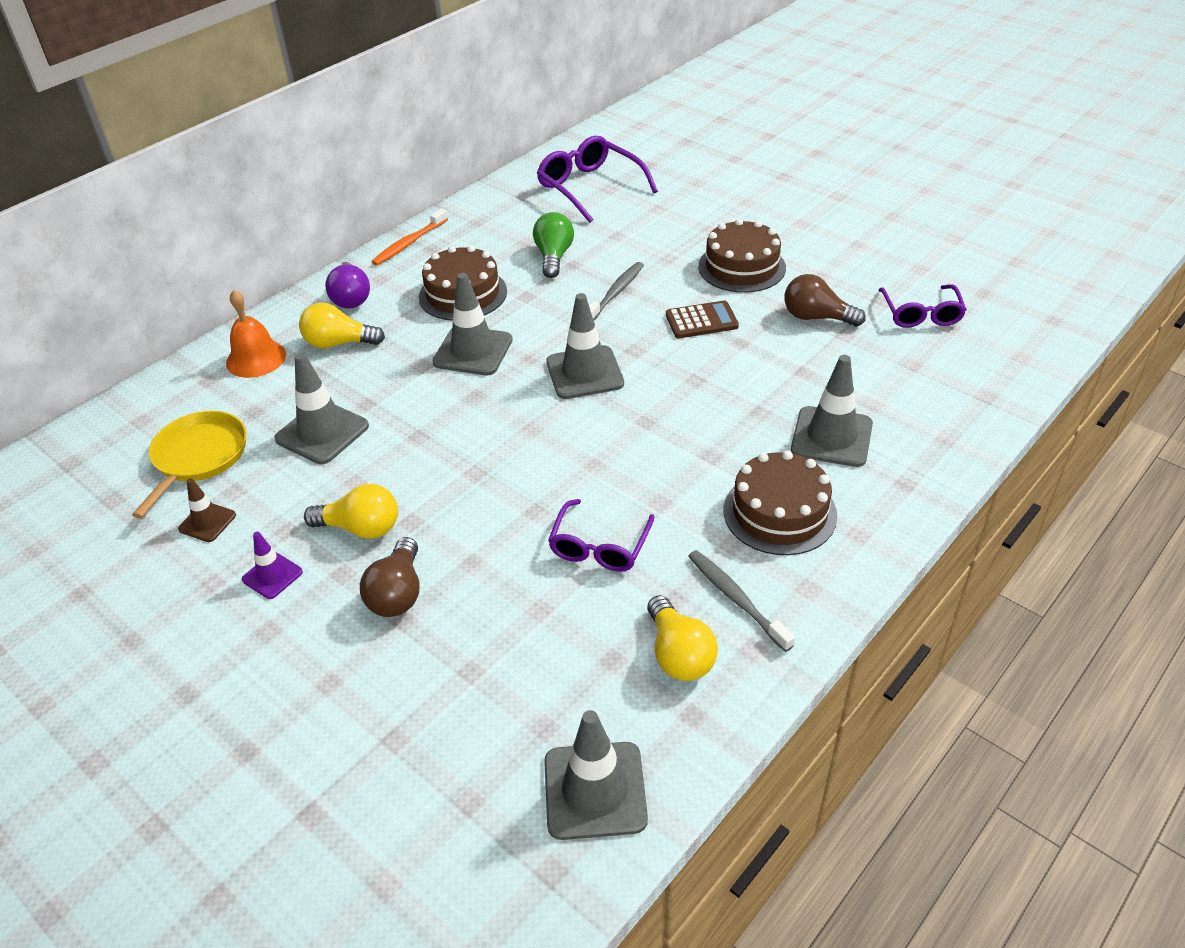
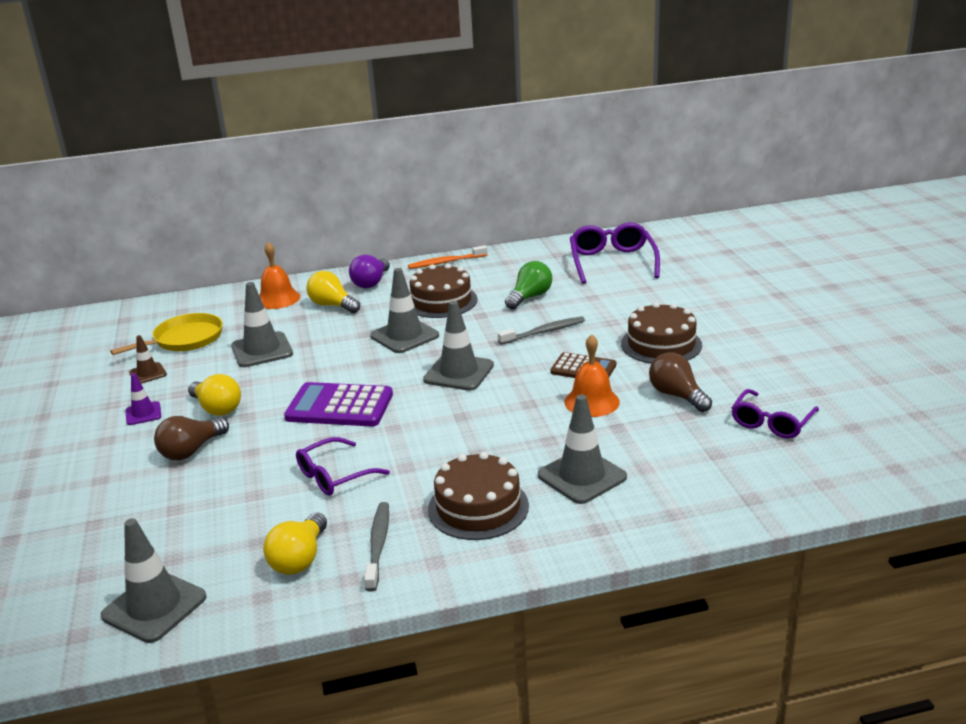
camera: 35 degrees right, 15 degrees down
none -> purple calculator [284,382,393,427]
none -> orange bell [564,334,620,417]

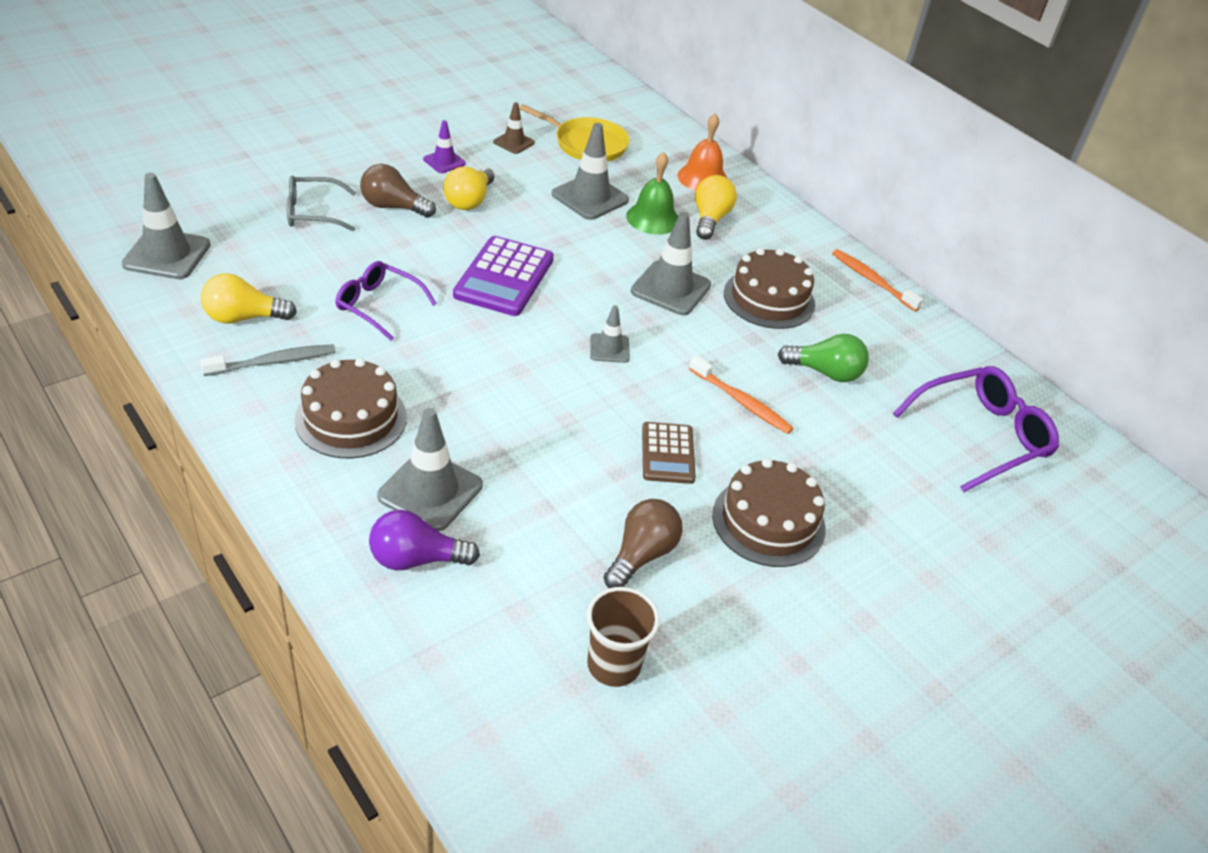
camera: 60 degrees right, 15 degrees up
purple calculator [284,382,393,427] -> purple calculator turned 150 degrees counterclockwise [453,236,554,316]
purple light bulb [349,255,390,288] -> purple light bulb moved to [369,510,480,570]
grey traffic cone [423,301,494,391] -> grey traffic cone [590,305,630,363], size x0.56
grey toothbrush [498,317,585,345] -> orange toothbrush [689,356,794,434]
orange bell [564,334,620,417] -> none
purple glasses [732,389,819,439] -> brown cup [587,587,660,687]
none -> grey glasses [287,176,356,231]
none -> green bell [626,152,678,235]

